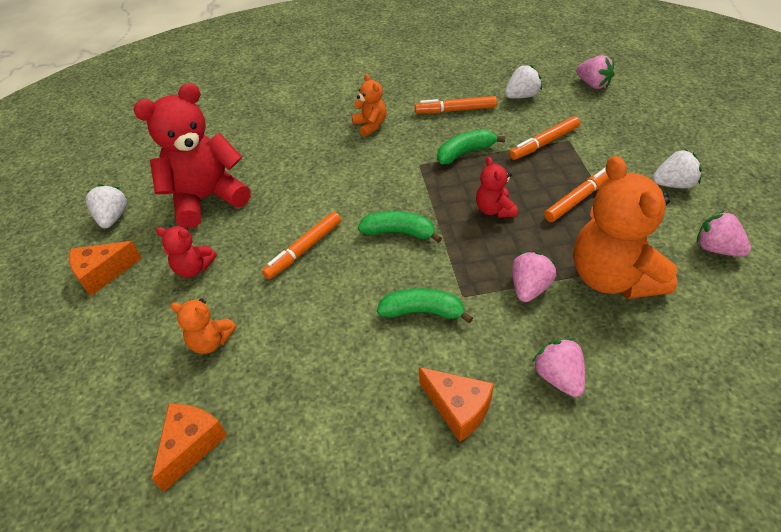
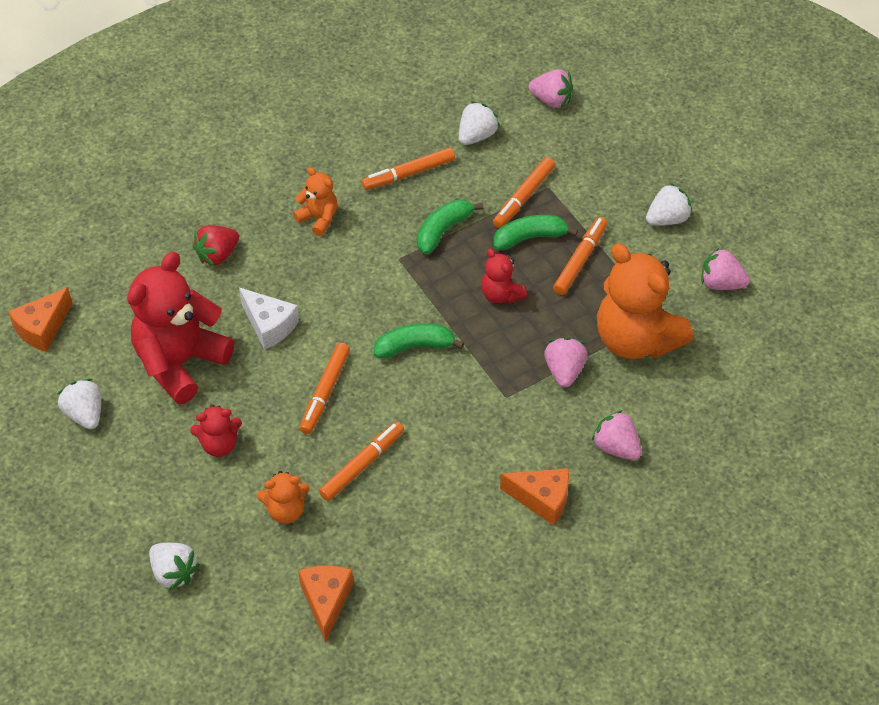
camera: 25 degrees left, 5 degrees up
orange cheese [69,241,142,296] -> orange cheese moved to [8,287,73,352]
green banana [377,288,473,324] -> green banana moved to [493,215,578,250]
none -> white strawberry [149,543,200,591]
none -> red strawberry [193,225,239,266]
none -> white cheese [239,288,299,350]
none -> orange marker [319,422,404,501]

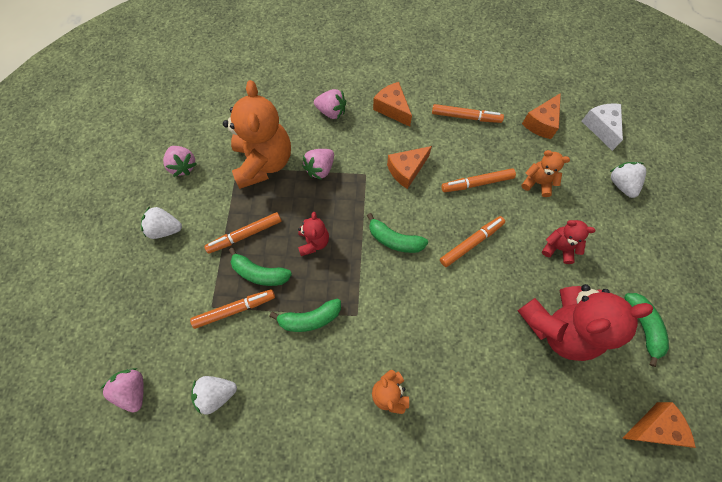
camera: 145 degrees left, 15 degrees up
white strawberry [58,379,101,429] -> green banana [624,293,669,367]
red strawberry [193,225,239,266] -> none
white cheese [239,288,299,350] -> white cheese moved to [582,103,623,151]
orange marker [362,148,455,190] -> orange marker moved to [432,104,504,123]
pink strawberry [592,410,642,460] -> pink strawberry turned 60 degrees counterclockwise [314,89,346,119]
none -> orange cheese [387,146,432,189]

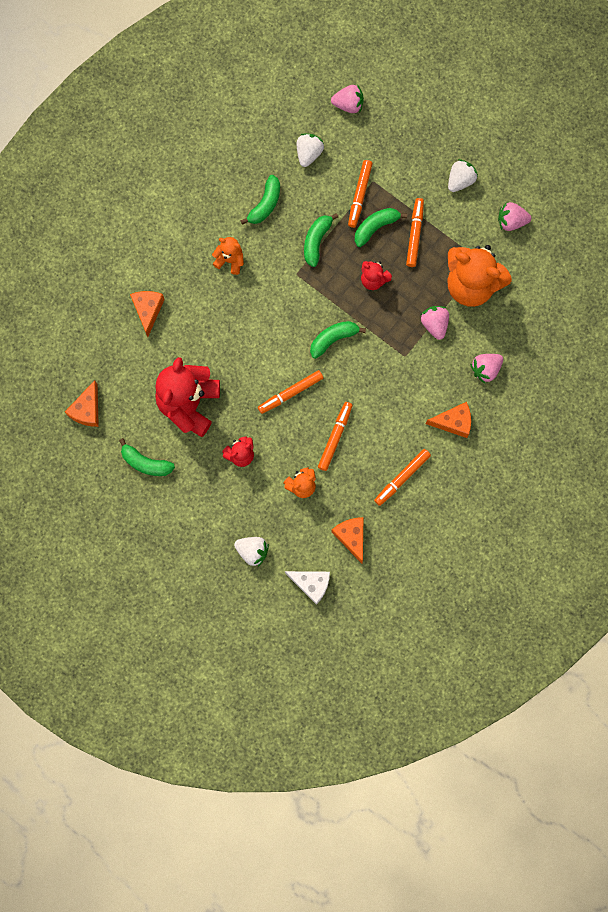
camera: 125 degrees right, 10 degrees up
orange cheese [387,146,432,189] -> orange cheese moved to [130,291,165,337]
orange marker [440,216,505,267] -> orange marker turned 60 degrees clockwise [258,370,323,414]
none -> green banana [240,175,280,225]

